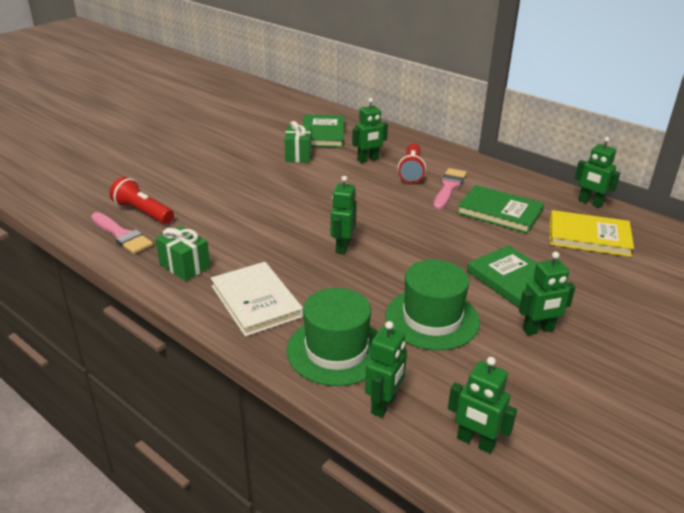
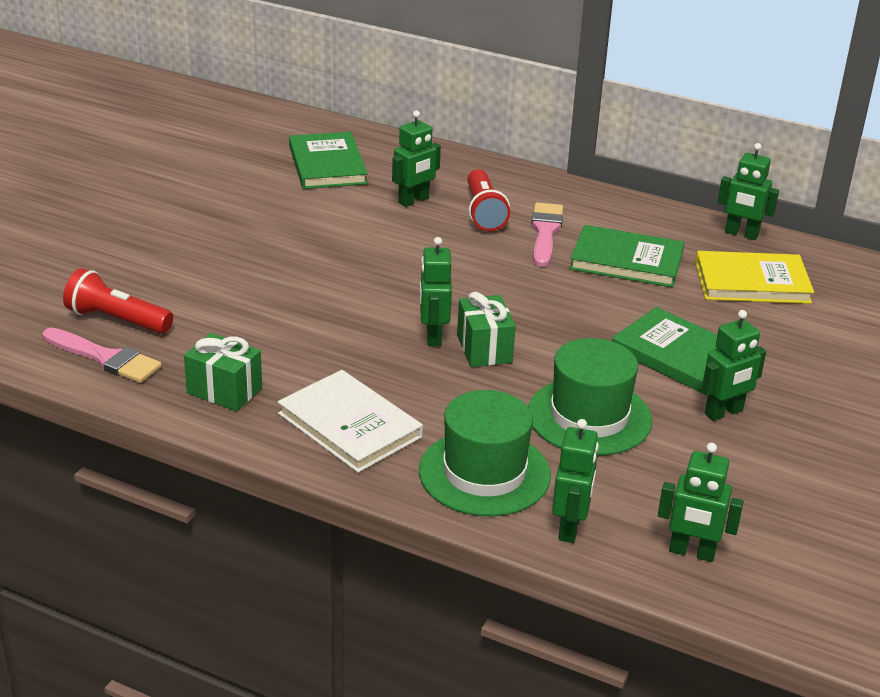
camera: 15 degrees left, 0 degrees up
green gift [284,121,312,163] -> green gift moved to [457,292,516,367]

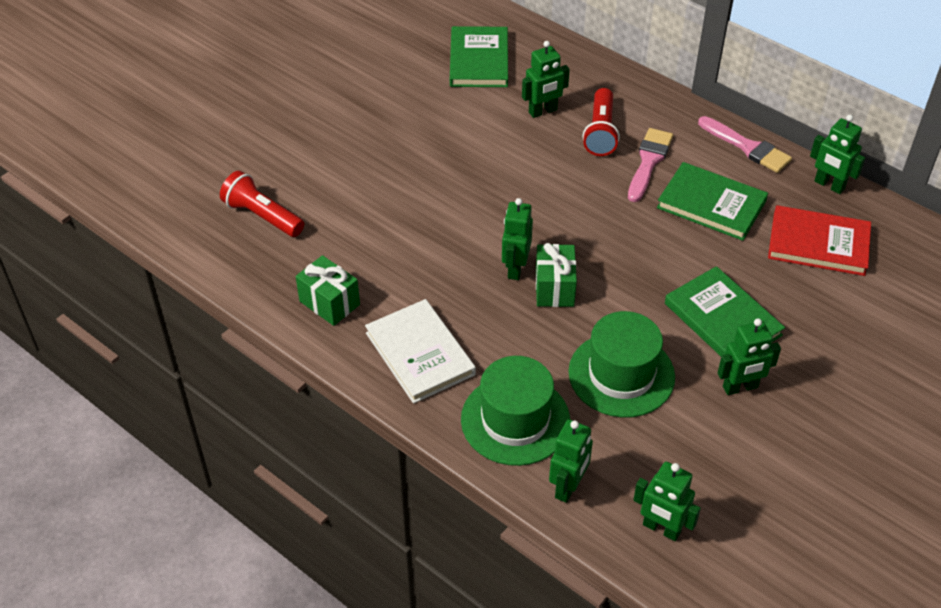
camera: 15 degrees right, 15 degrees up
pink brush [43,328,162,383] -> pink brush moved to [698,116,792,173]
yellow book [695,251,814,304] -> red book [768,205,871,276]

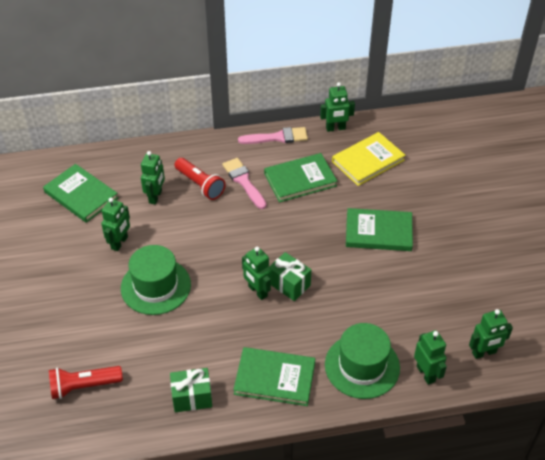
camera: 50 degrees left, 0 degrees up
white book [365,299,476,404] -> green book [233,347,315,406]
green hat [569,311,675,418] -> green hat moved to [121,245,191,315]
green robot [718,318,781,395] -> green robot moved to [101,198,130,251]
red book [768,205,871,276] -> yellow book [332,132,406,186]

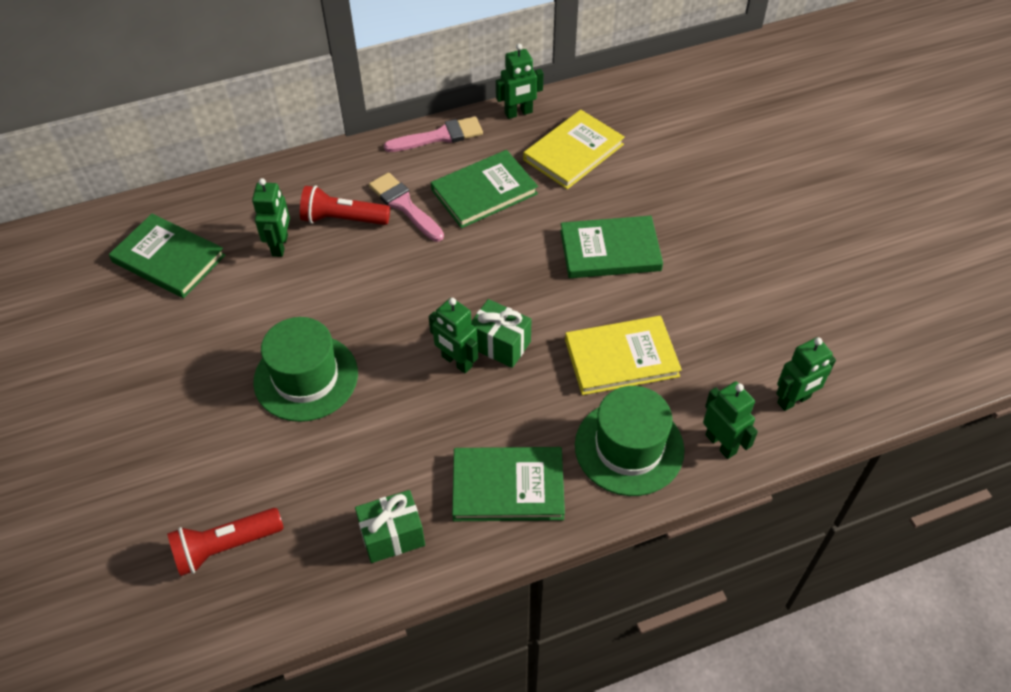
camera: 10 degrees left, 5 degrees up
green robot [101,198,130,251] -> none
red flashlight [174,158,226,200] -> red flashlight turned 150 degrees clockwise [300,186,390,225]
none -> yellow book [565,316,682,395]

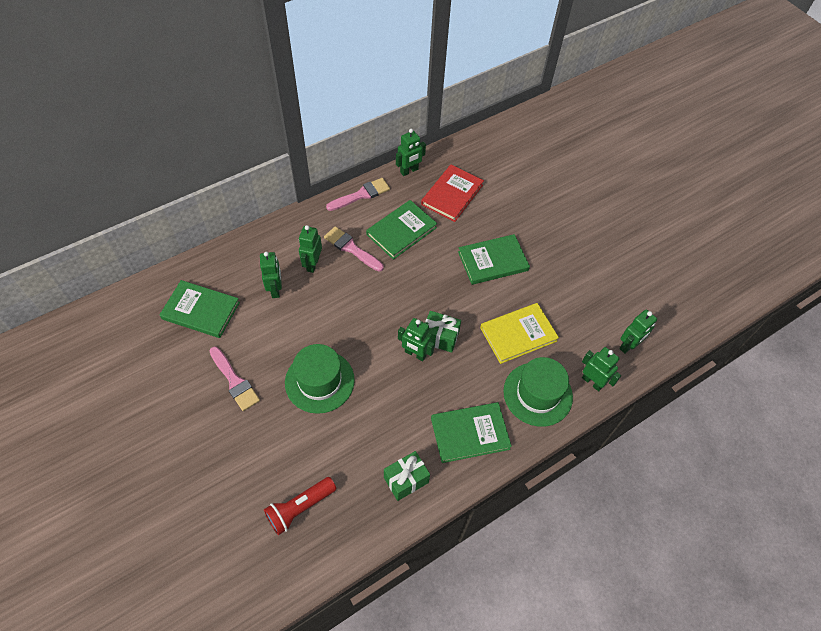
camera: 15 degrees left, 5 degrees up
red flashlight [300,186,390,225] -> green robot [299,225,322,273]
yellow book [523,110,625,189] -> red book [421,165,484,222]
none -> pink brush [210,347,260,411]

